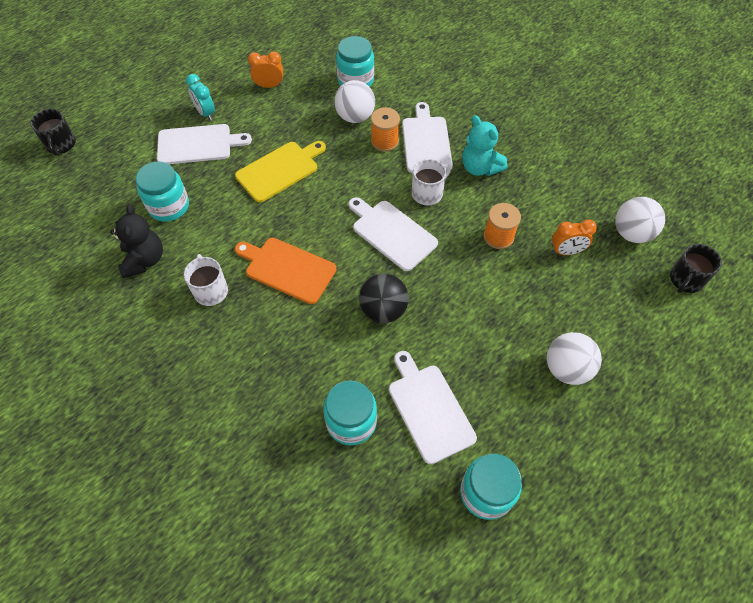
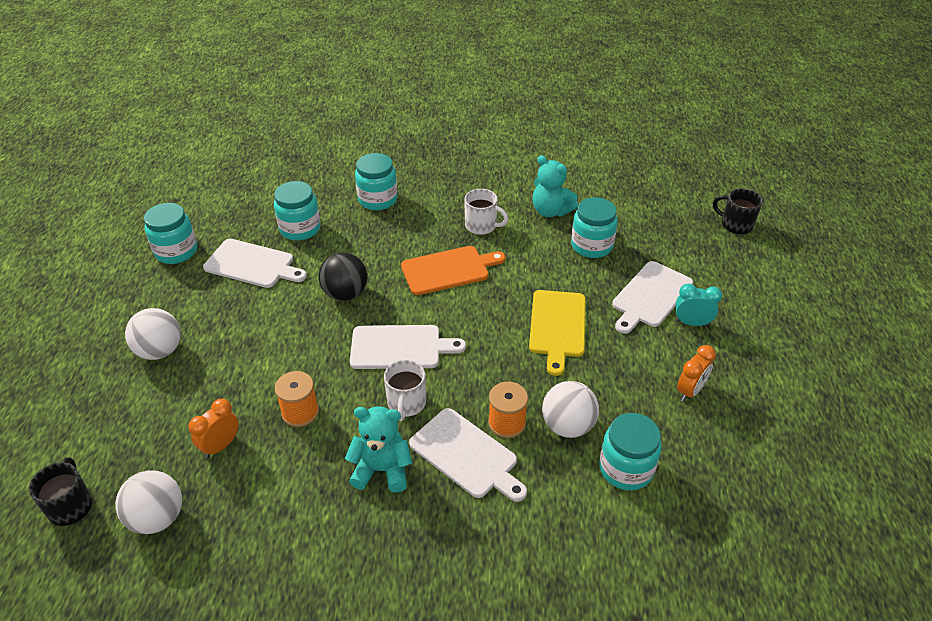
camera: 135 degrees right, 15 degrees down
black teddy bear [110,204,163,278] -> turquoise teddy bear [532,155,578,217]
none -> turquoise jar [355,153,398,210]

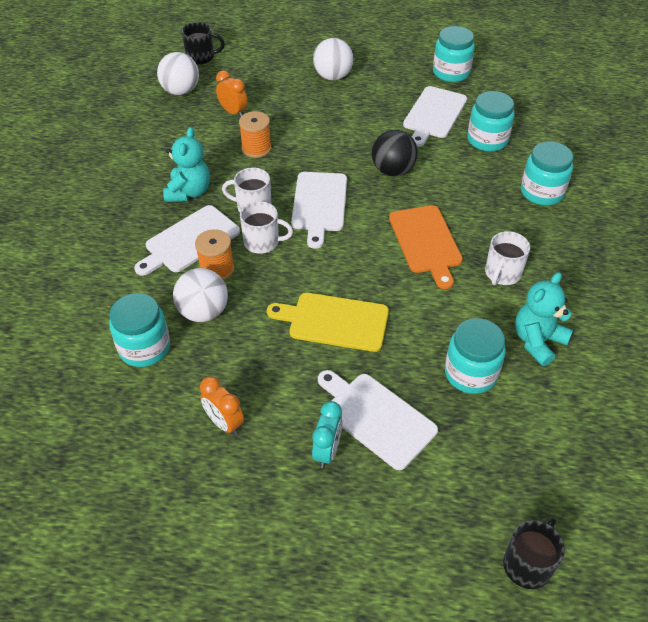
camera: 95 degrees right, 5 degrees up
none -> white mug [240,201,293,254]

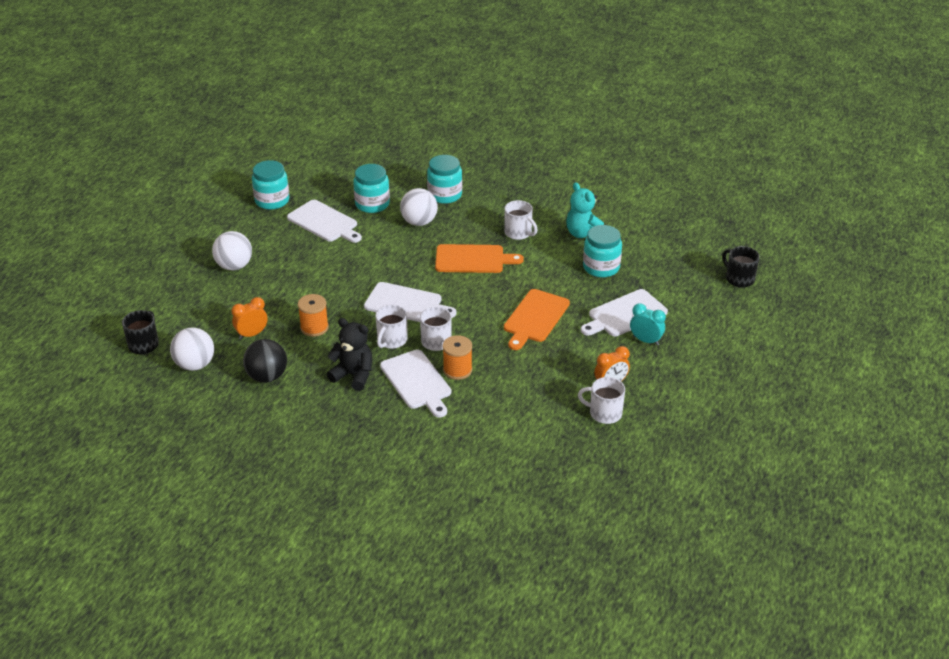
camera: 75 degrees left, 10 degrees down
turquoise jar [109,293,170,367] -> none
turquoise teddy bear [163,127,210,202] -> black teddy bear [327,318,372,391]
white ball [173,268,228,322] -> white ball moved to [400,188,438,226]
yellow cutting board [267,293,389,352] -> orange cutting board [504,289,570,350]
black ball [372,130,418,177] -> black ball moved to [243,339,287,383]
none -> white mug [578,377,625,424]

